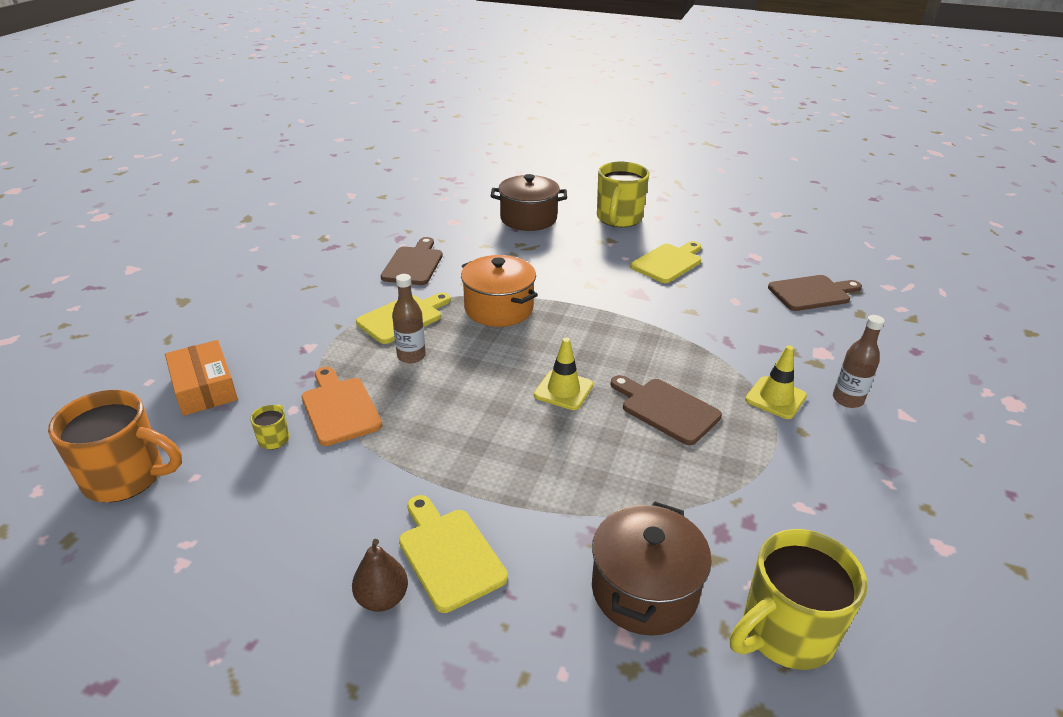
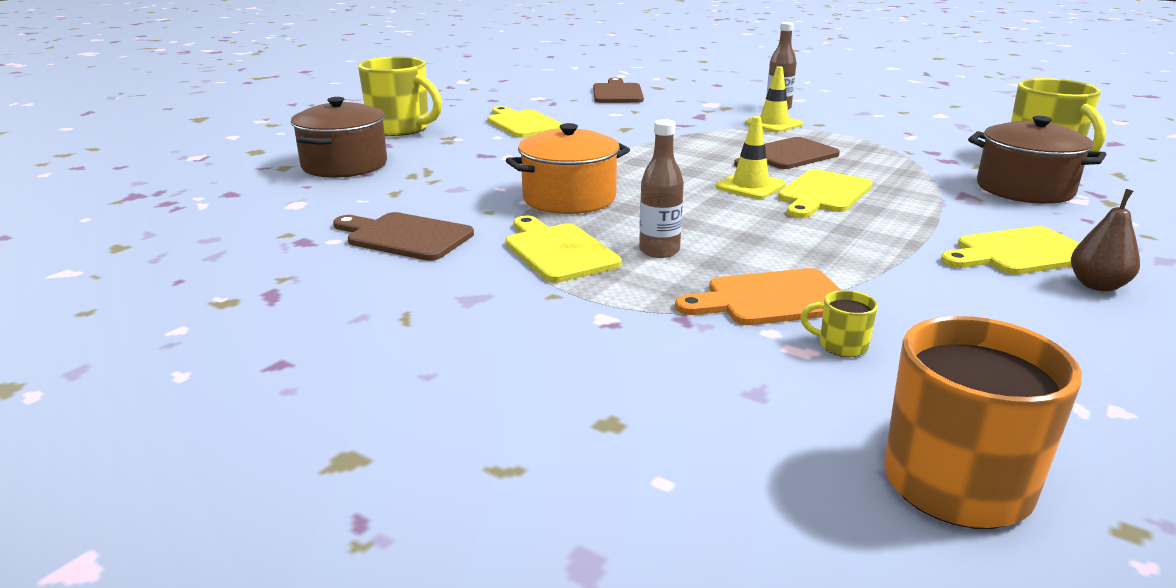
camera: 75 degrees left, 10 degrees down
orange box [165,340,238,416] -> none
none -> yellow cutting board [778,169,873,218]

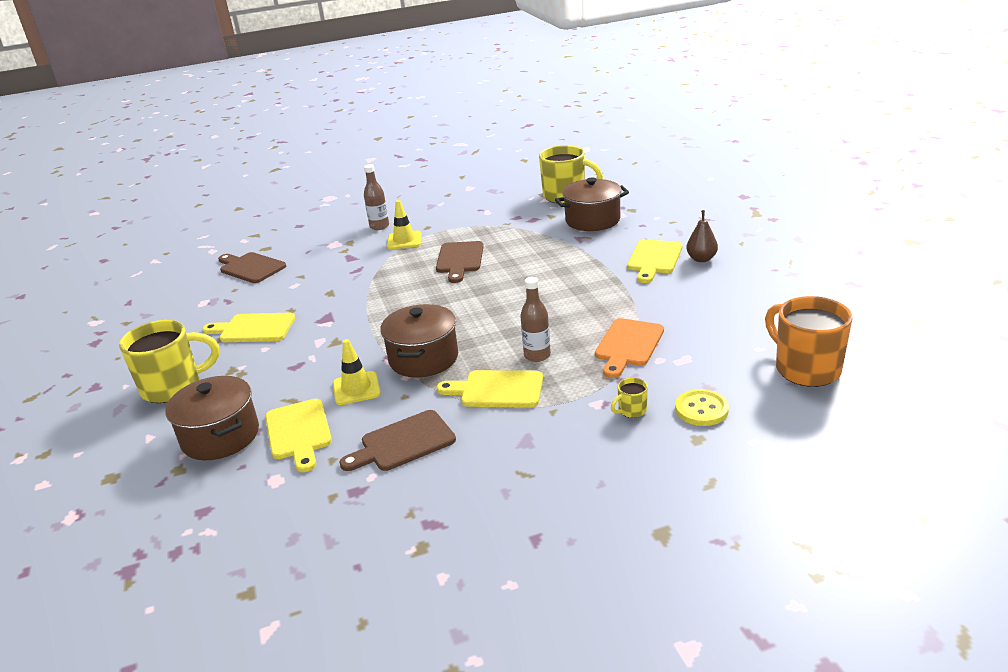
camera: 50 degrees left, 5 degrees up
orange pot [506,123,630,214] -> brown pot [380,304,458,378]
yellow traffic cone [716,116,786,199] -> yellow traffic cone moved to [333,339,381,405]
yellow cutting board [778,169,873,218] -> yellow cutting board moved to [265,399,332,472]
yellow mug [800,290,878,357] -> yellow mug moved to [611,378,648,418]
none -> yellow button [675,389,729,426]

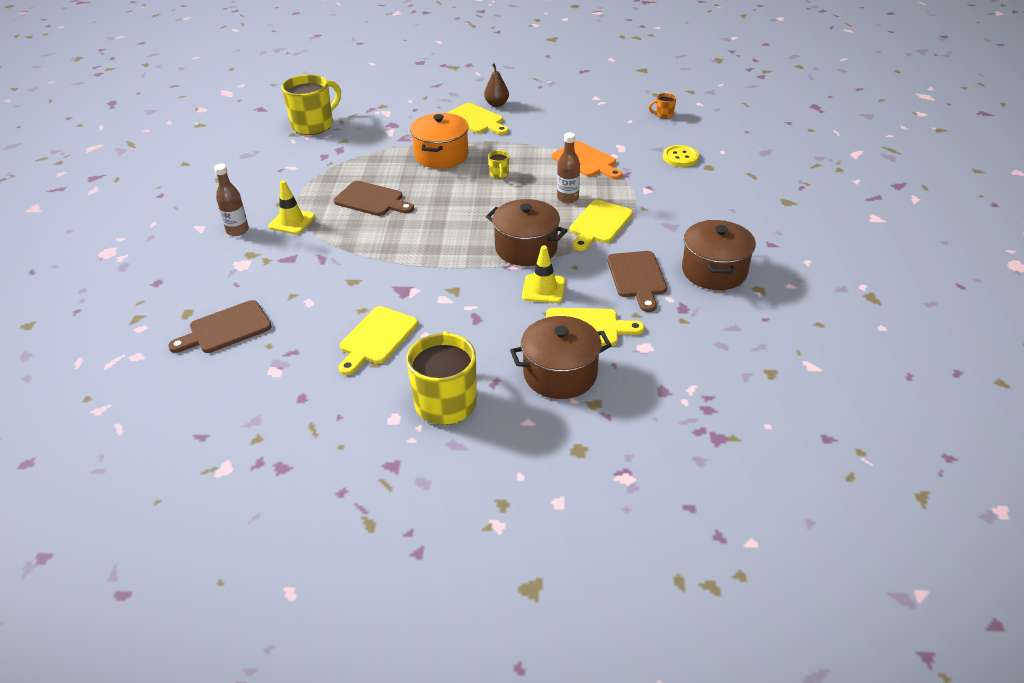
camera: 70 degrees left, 10 degrees up
brown pot [555,178,629,231] -> brown pot moved to [682,220,756,290]
yellow mug [611,378,648,418] -> yellow mug moved to [488,151,509,179]
orange mug [765,296,853,387] -> orange mug [649,93,676,119], size x0.43
none -> orange pot [410,113,469,169]

